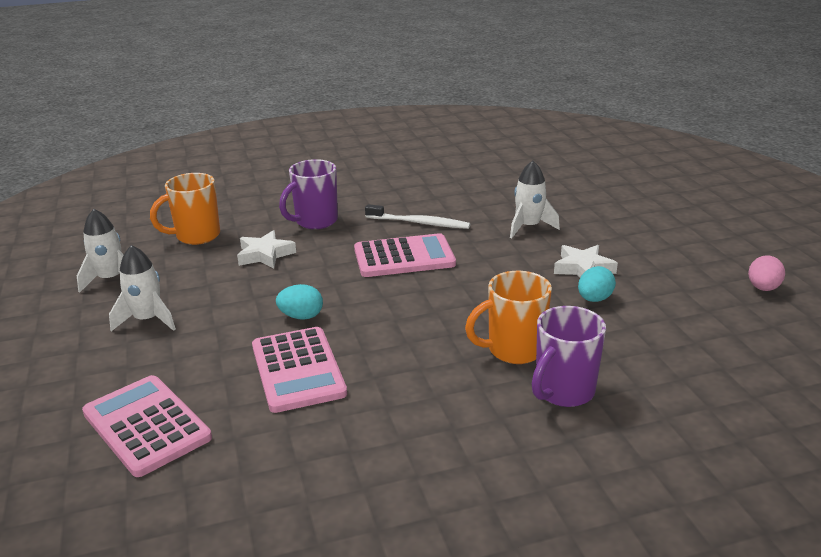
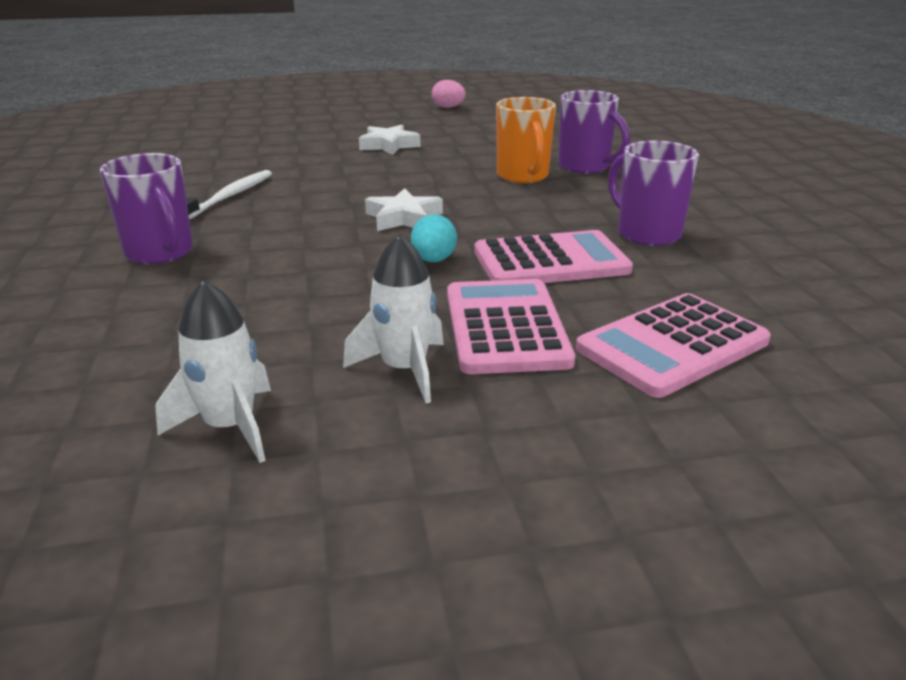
camera: 85 degrees left, 0 degrees up
orange mug [150,173,220,245] -> none
white star [237,230,296,269] -> white star moved to [365,188,443,231]
pink calculator [354,233,456,277] -> pink calculator moved to [447,279,575,374]
white rocket [510,161,560,238] -> none
turquoise egg [578,266,616,302] -> none
none -> purple mug [608,140,699,246]

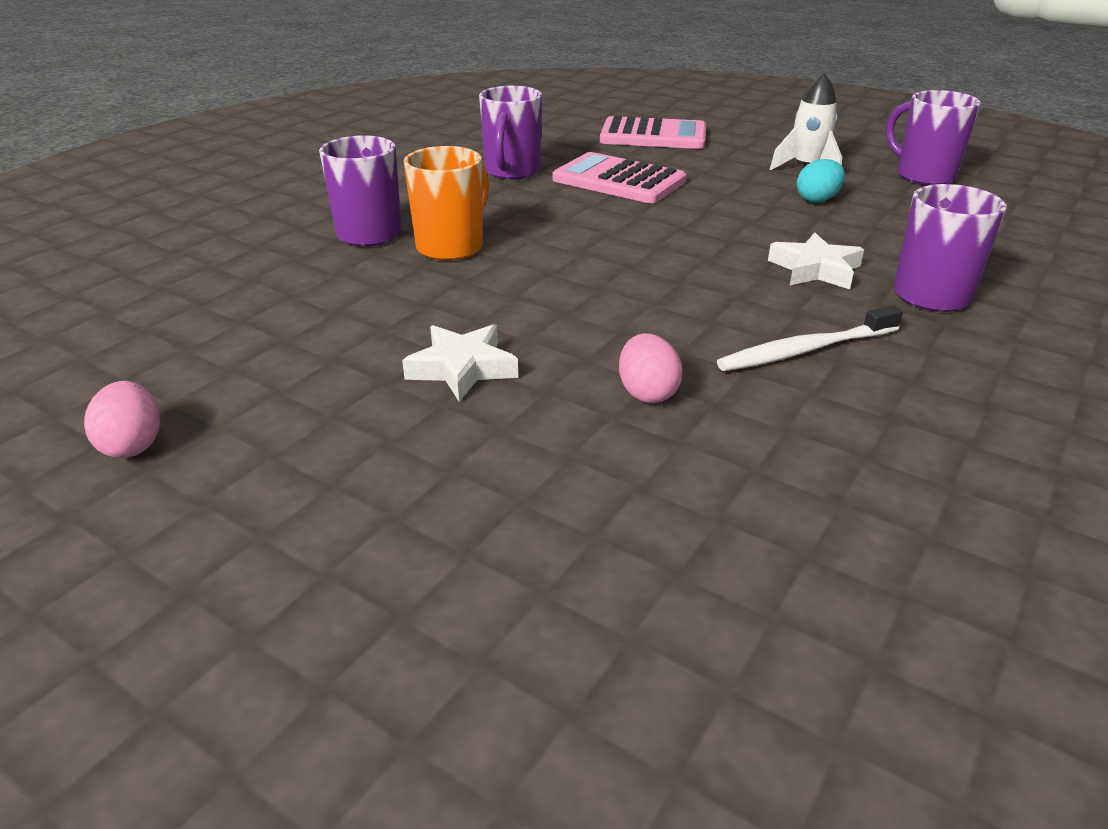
camera: 135 degrees left, 5 degrees up
white rocket [155,280,271,463] -> purple mug [886,90,981,186]
white star [365,188,443,231] -> white star moved to [768,233,864,289]
turquoise egg [411,214,457,262] -> turquoise egg moved to [797,159,845,203]
pink calculator [447,279,575,374] -> none
none -> pink egg [619,333,683,403]

